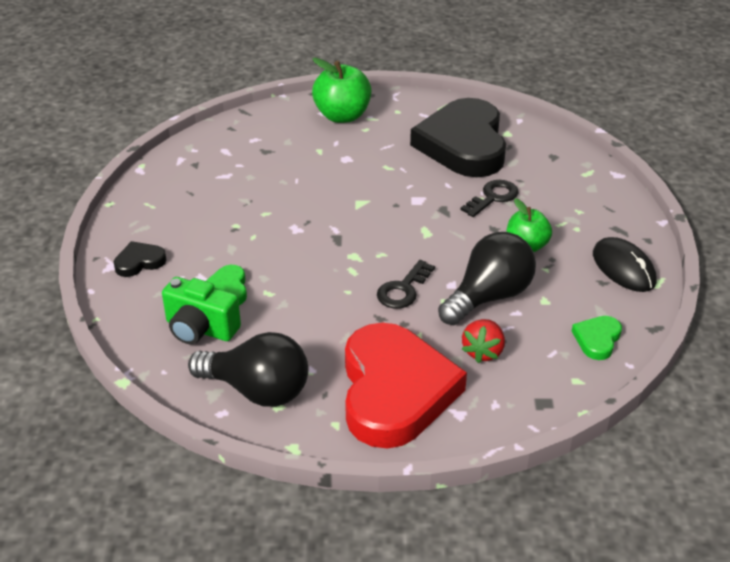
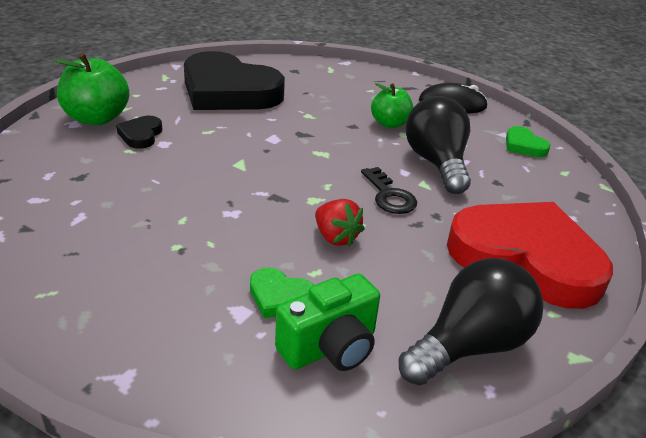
camera: 60 degrees left, 5 degrees down
black heart [114,241,167,277] -> black heart moved to [116,116,162,149]
black key [461,180,519,217] -> none
red strawberry [462,319,505,363] -> red strawberry moved to [315,199,365,246]

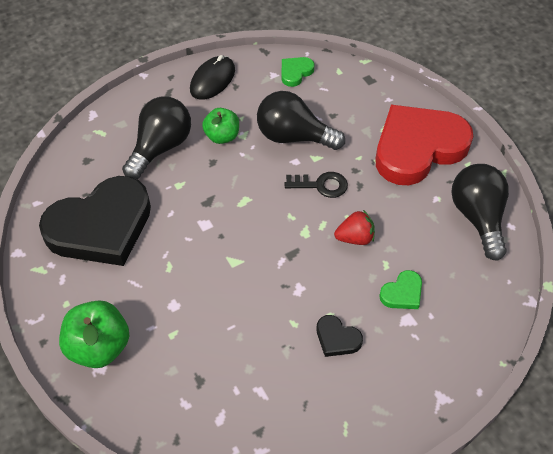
camera: 60 degrees left, 20 degrees up
black heart [116,116,162,149] -> black heart moved to [317,315,363,357]
green camera [275,274,380,371] -> none
green heart [506,126,551,157] -> green heart turned 135 degrees clockwise [281,57,314,87]
none -> black light bulb [122,97,191,179]

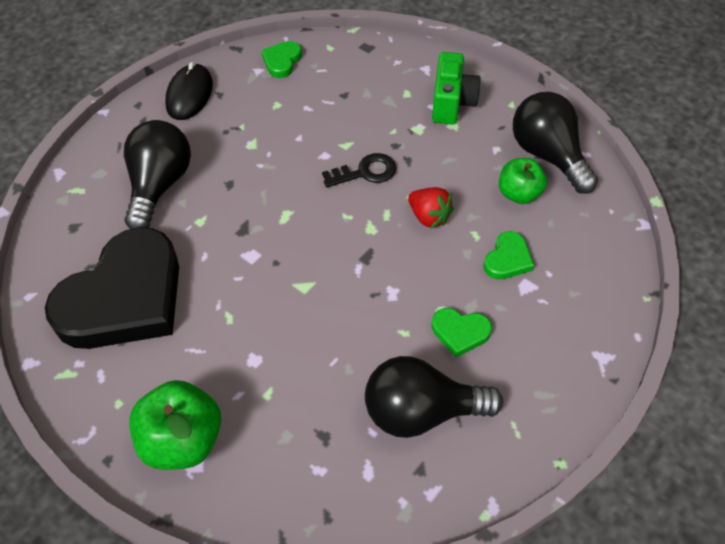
camera: 20 degrees left, 0 degrees up
green apple [202,108,239,144] -> green apple moved to [499,158,547,204]
black light bulb [257,91,345,150] -> black light bulb moved to [365,356,503,438]
black heart [317,315,363,357] -> green heart [432,308,492,357]
red strawberry [334,210,375,245] -> red strawberry turned 75 degrees clockwise [408,187,454,228]
red heart [376,105,474,185] -> green camera [432,52,481,124]

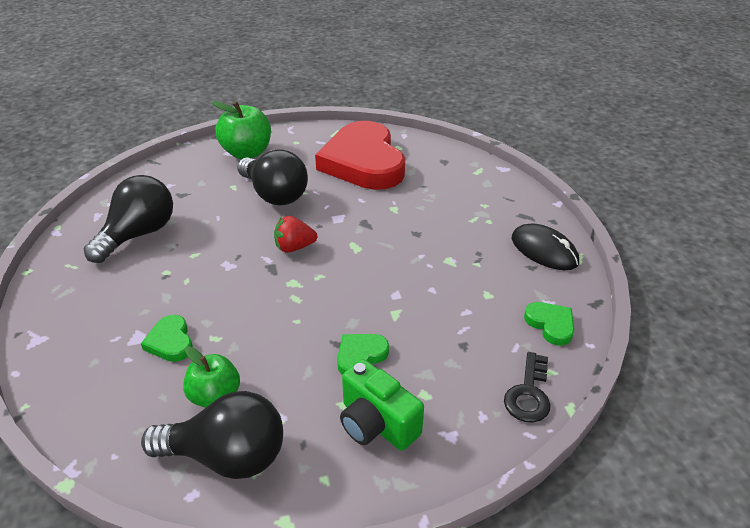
camera: 125 degrees right, 15 degrees down
black heart [45,227,179,349] -> red heart [315,121,405,190]
black light bulb [124,120,191,229] -> black light bulb moved to [237,149,308,206]
black key [322,153,396,187] -> black key moved to [504,352,550,423]
red strawberry [408,187,454,228] -> red strawberry moved to [274,216,317,253]
green heart [432,308,492,357] -> green heart moved to [337,334,389,375]

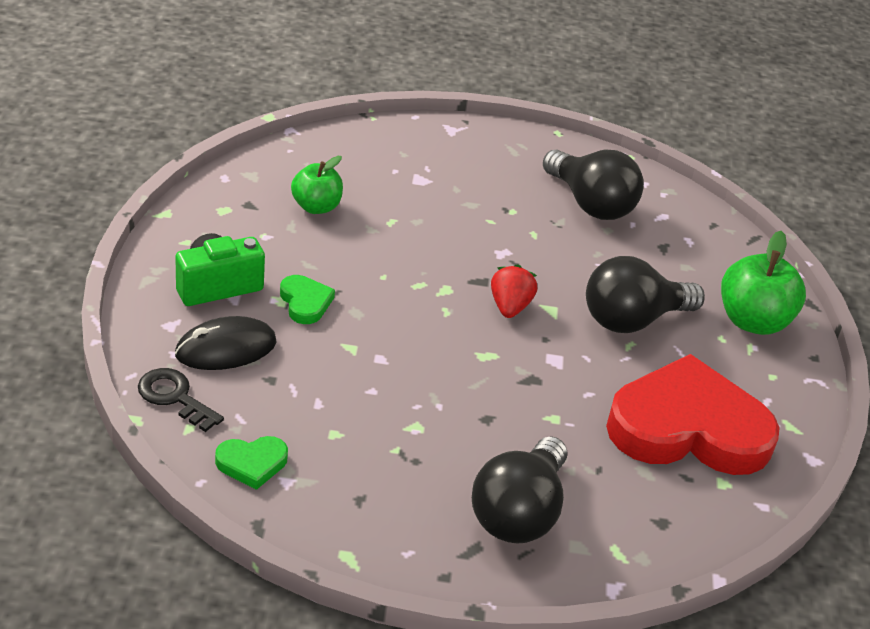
camera: 105 degrees right, 0 degrees up
green heart [141,315,193,362] -> none
black light bulb [141,391,283,479] -> black light bulb moved to [472,436,567,544]
black mouse [512,223,579,270] -> black mouse moved to [175,316,276,370]

